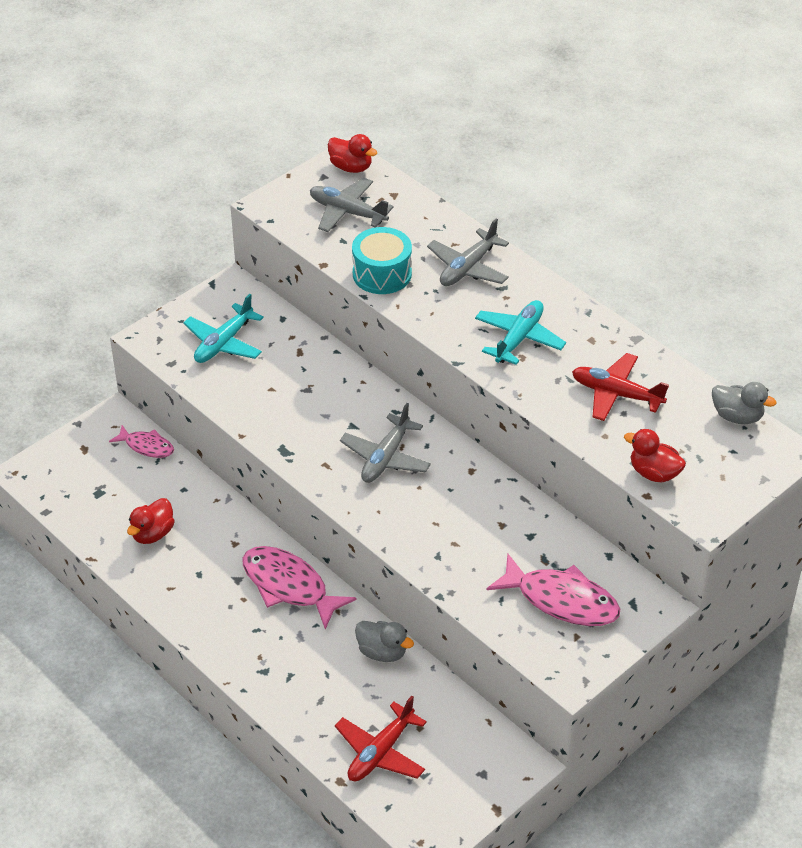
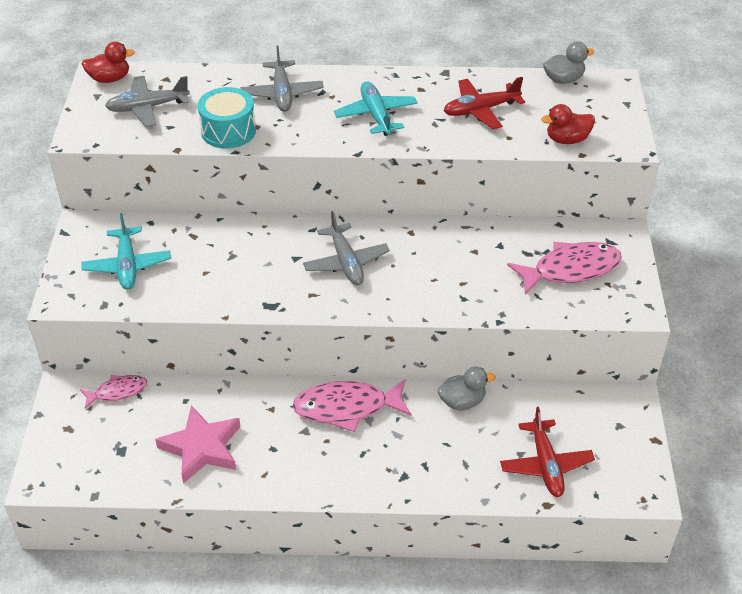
camera: 45 degrees left, 0 degrees up
red duck [127,498,175,544] -> pink star [155,405,240,484]

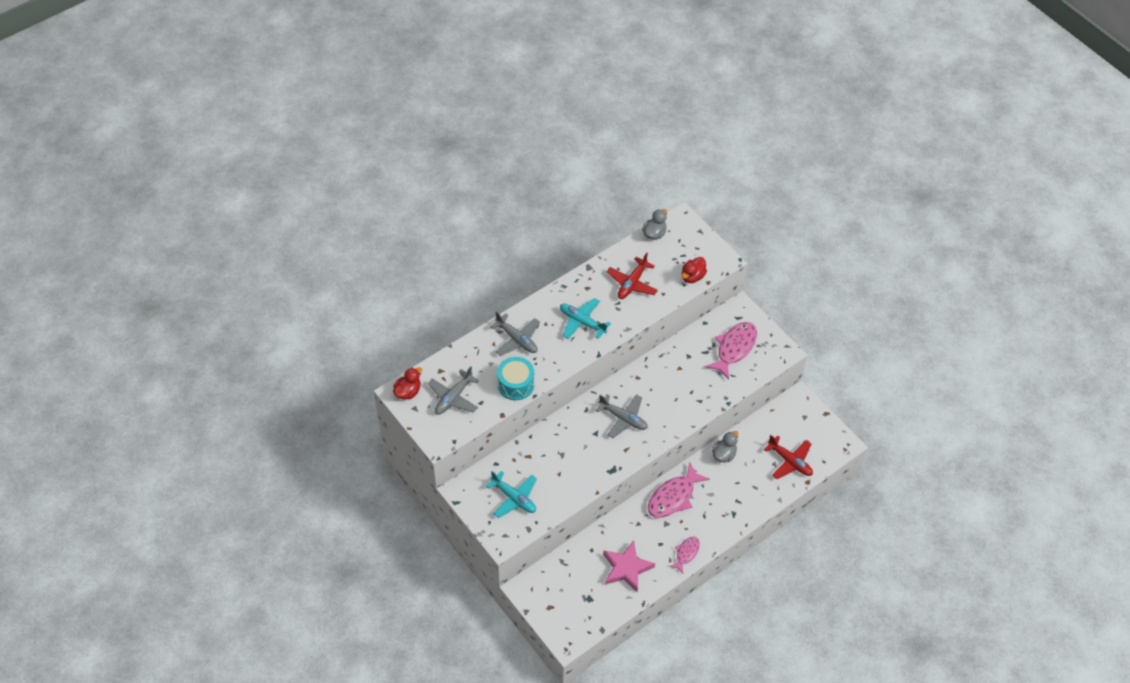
camera: 40 degrees left, 10 degrees up
pink fish [80,375,147,409] -> pink fish moved to [669,536,700,574]

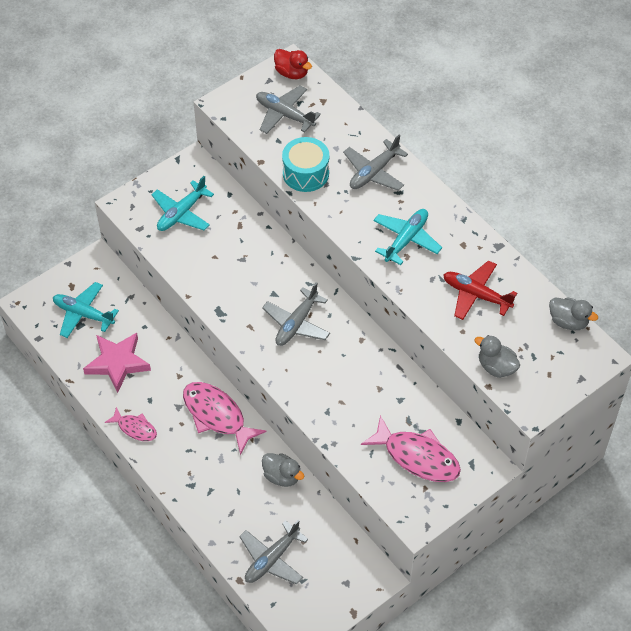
camera: 90 degrees right, 0 degrees up
red duck [682,257,707,283] -> grey duck [474,335,520,378]
red plane [764,435,813,479] -> grey plane [239,520,308,585]
none -> turquoise plane [53,282,119,338]

